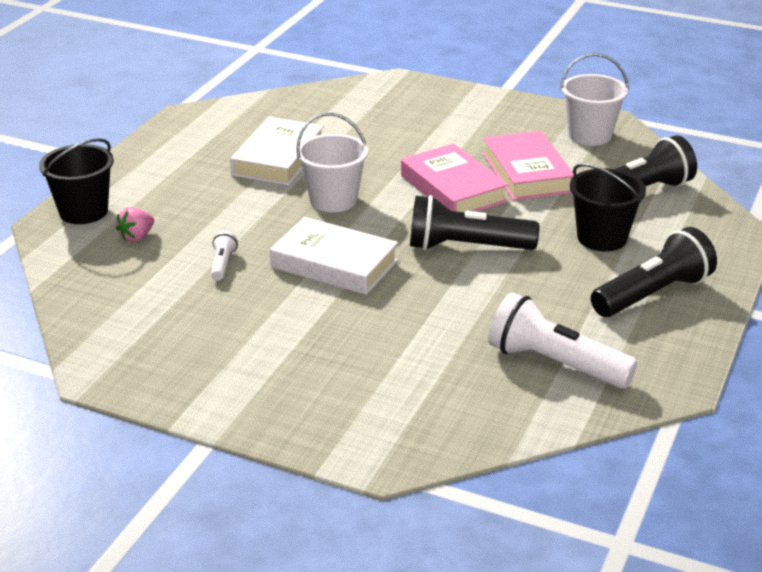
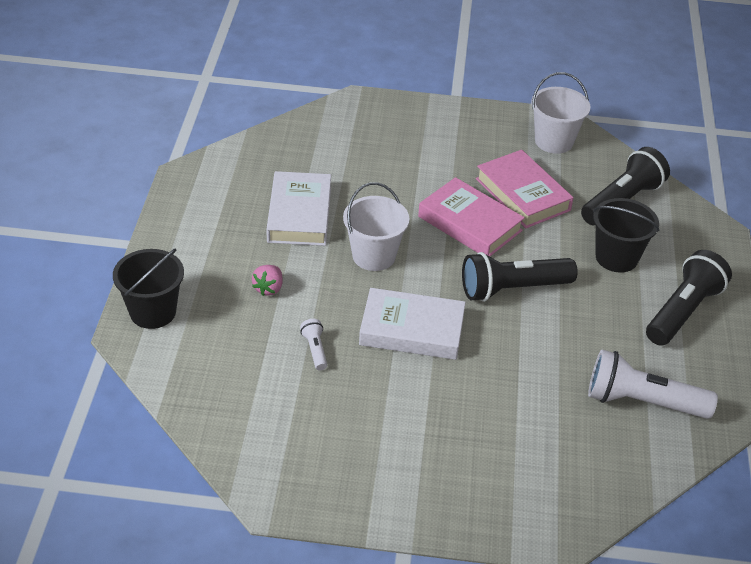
camera: 20 degrees left, 10 degrees up
pink strawberry [116,207,154,242] -> pink strawberry moved to [252,265,283,296]

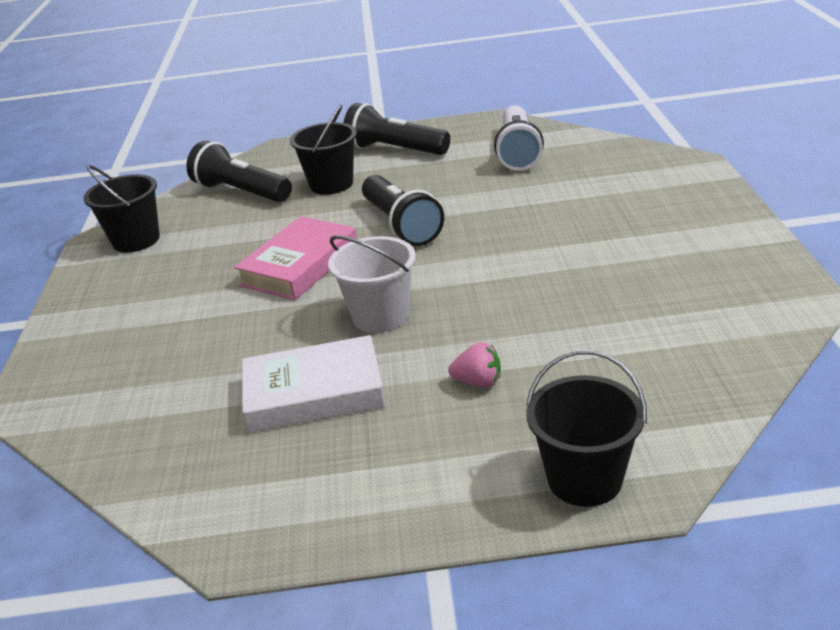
camera: 95 degrees left, 10 degrees down
white flashlight [300,319,327,371] -> none
white book [359,288,466,360] -> none
pink book [476,150,573,228] -> none
white bucket [531,72,591,154] -> black bucket [83,165,160,252]

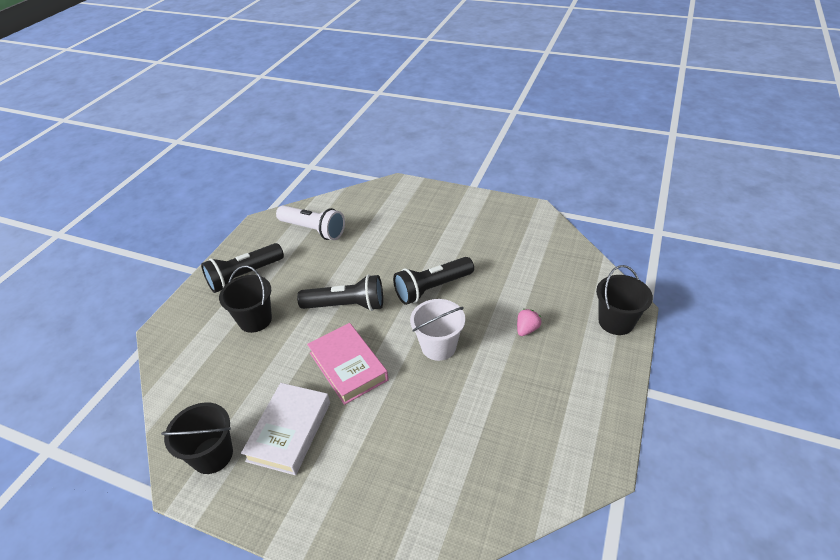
camera: 65 degrees left, 10 degrees up
black flashlight [186,141,292,202] -> black flashlight moved to [393,257,474,305]
white book [242,335,385,433] -> white book moved to [241,383,330,475]

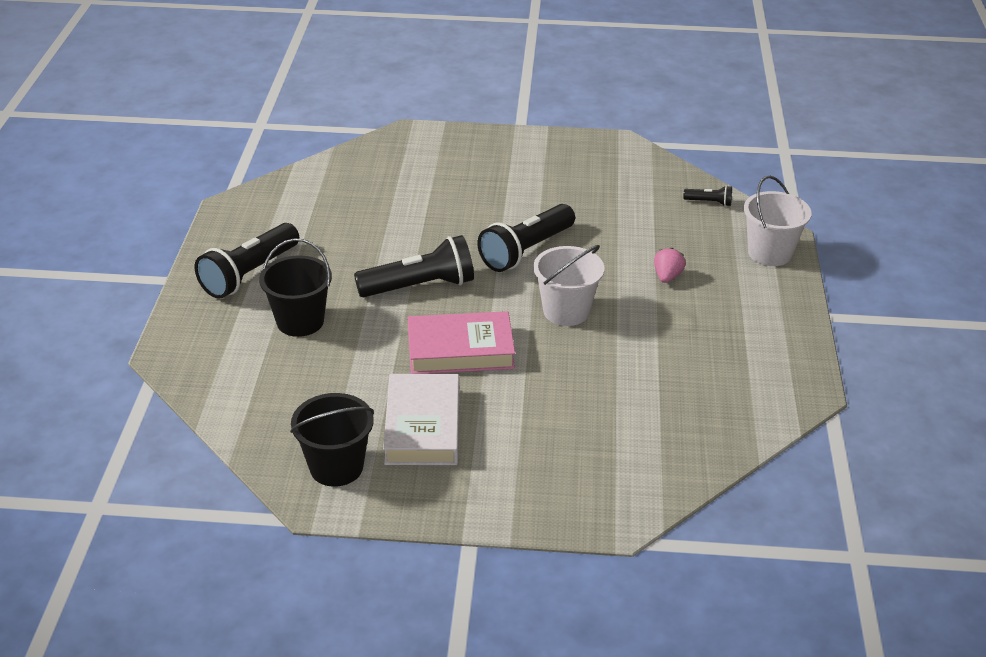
camera: 20 degrees left, 5 degrees down
white flashlight [276,205,345,240] -> none
pink book [307,323,389,405] -> pink book turned 45 degrees counterclockwise [408,311,515,374]
black bucket [596,265,653,335] -> white bucket [744,176,812,266]
none -> black flashlight [683,185,732,206]

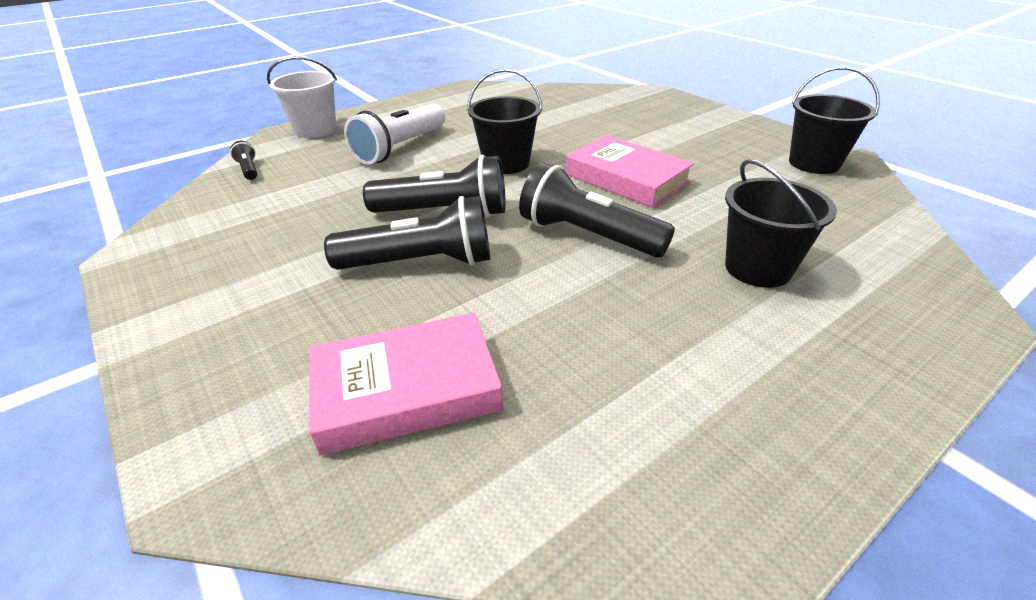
camera: 130 degrees left, 0 degrees up
black flashlight [195,223,299,299] -> black flashlight moved to [324,196,490,270]
white book [383,374,460,465] -> none
white bucket [533,245,604,326] -> black bucket [467,69,543,174]
pink strawberry [654,248,686,283] -> white flashlight [344,104,445,165]
none -> pink book [309,313,503,455]

